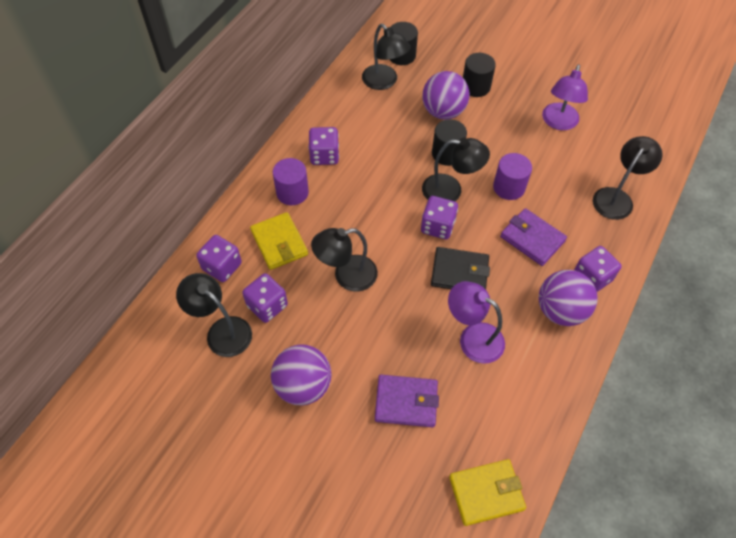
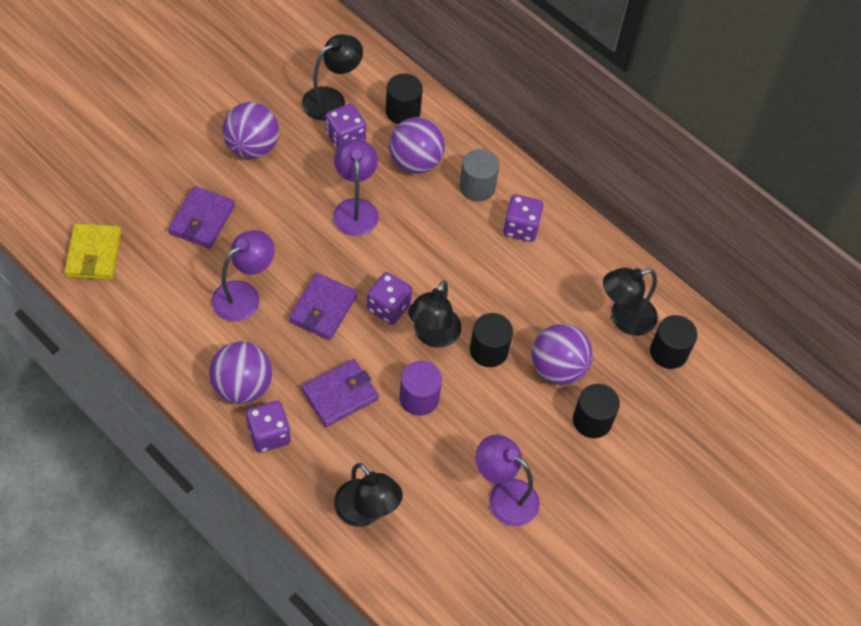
camera: 100 degrees right, 0 degrees up
purple dice [196,235,242,282] -> black cylinder [386,74,423,124]
yellow wallet [250,212,308,270] -> purple ball [389,117,445,174]
purple cylinder [273,158,309,205] -> grey cylinder [459,149,499,201]
black lamp [311,228,378,292] -> purple lamp [333,139,379,236]
black wallet [431,247,490,289] -> purple wallet [289,273,357,340]

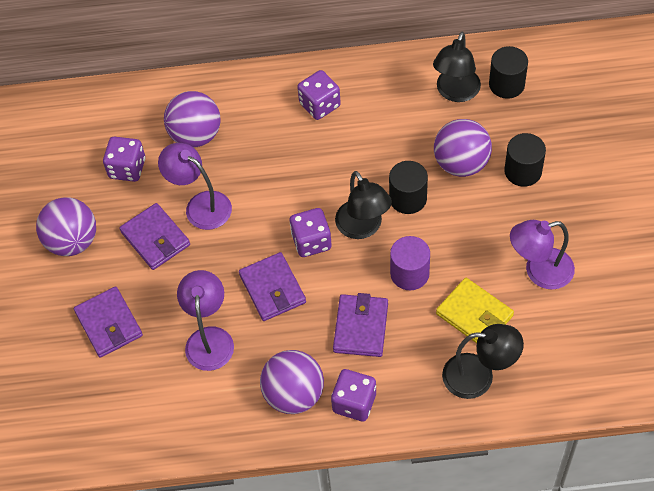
camera: 40 degrees left, 0 degrees up
yellow wallet [64,223,121,280] -> yellow wallet moved to [436,278,514,343]
black lamp [302,34,363,121] -> none
black cylinder [386,74,423,124] -> none
grey cylinder [459,149,499,201] -> none
none -> purple wallet [119,203,190,270]

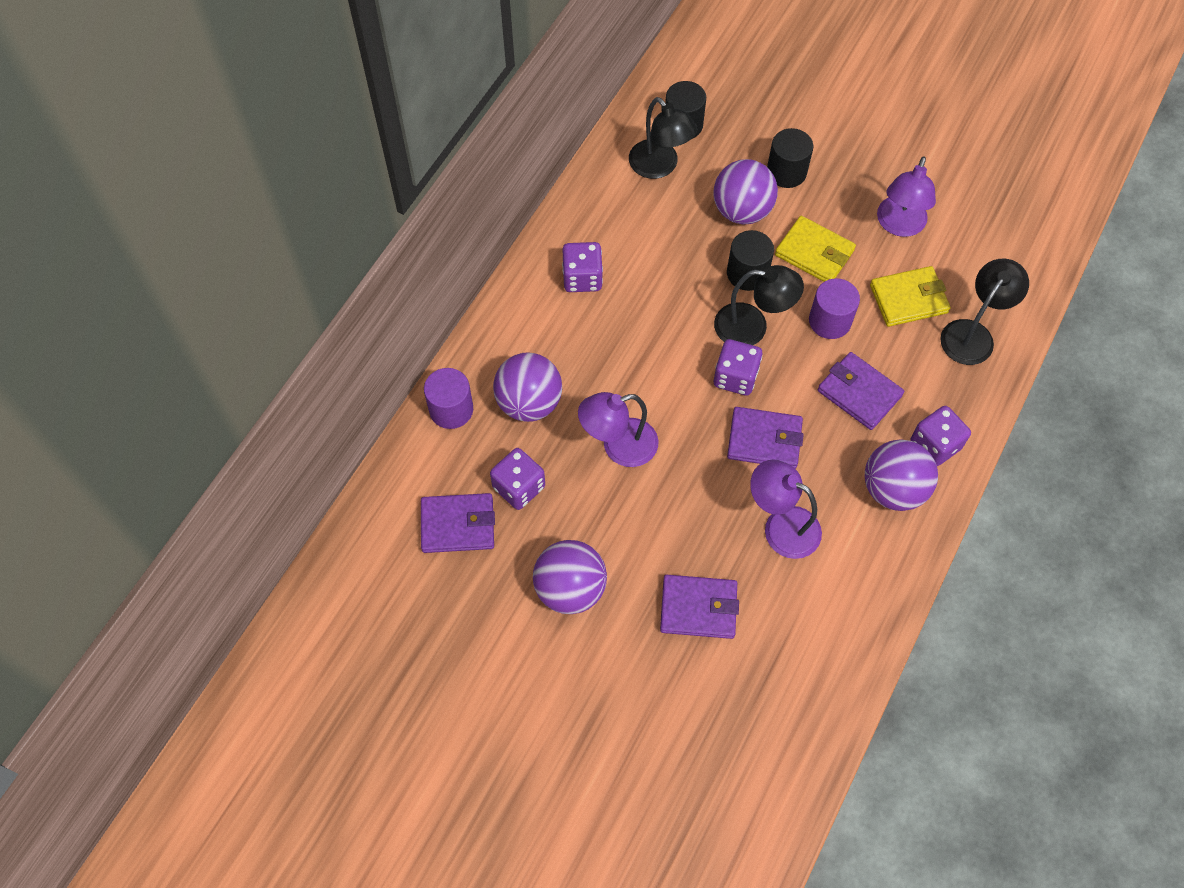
camera: 60 degrees left, 5 degrees up
purple wallet [119,203,190,270] -> purple wallet moved to [421,493,495,553]
none -> purple cylinder [424,368,473,429]
none -> yellow wallet [775,216,856,282]

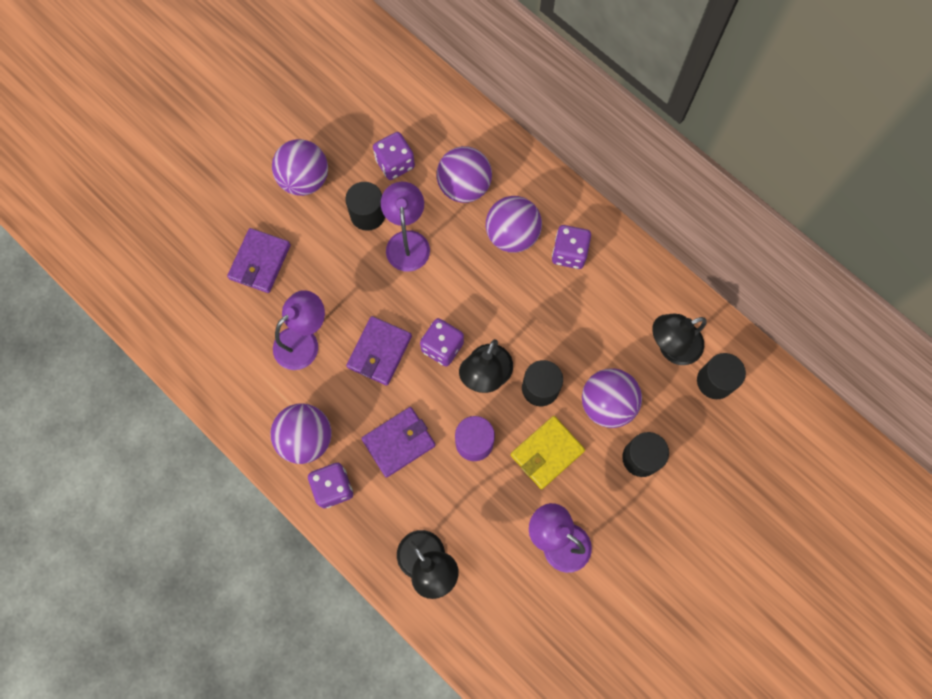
camera: 105 degrees right, 10 degrees up
purple wallet [421,493,495,553] -> none
purple cylinder [424,368,473,429] -> none
yellow wallet [870,266,951,327] -> none
none -> black cylinder [345,182,385,231]
none -> purple ball [486,196,542,253]

